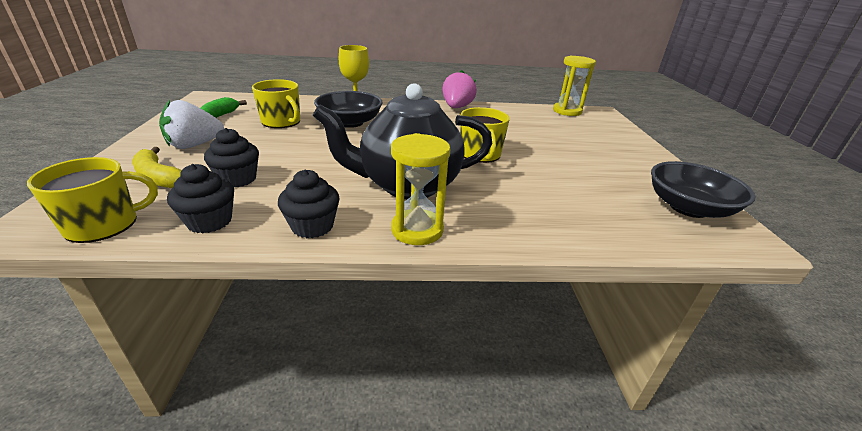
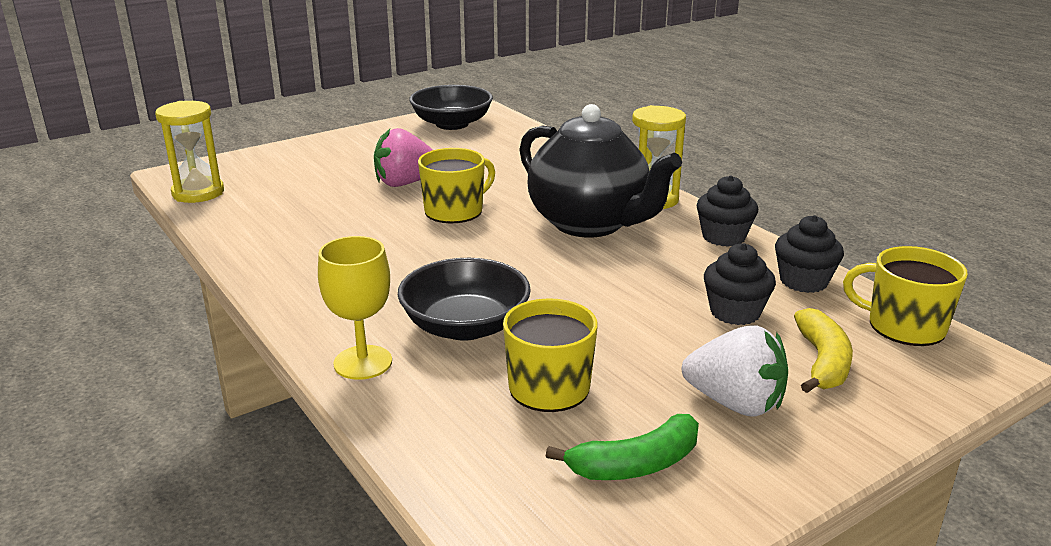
camera: 120 degrees left, 5 degrees down
pink strawberry [442,70,477,108] -> pink strawberry moved to [374,128,433,187]

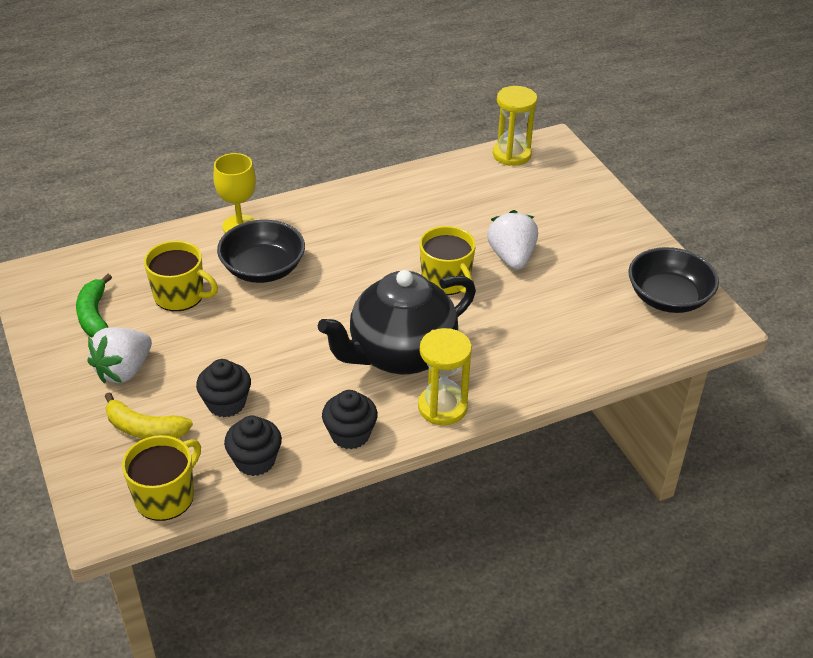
camera: 100 degrees right, 15 degrees up
pink strawberry [374,128,433,187] -> white strawberry [487,210,538,270]

